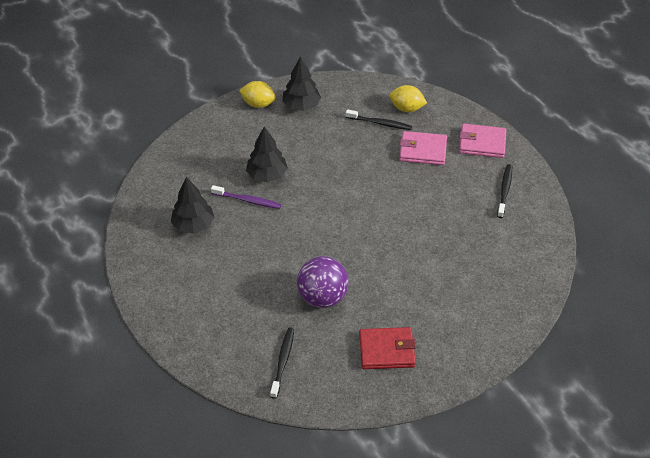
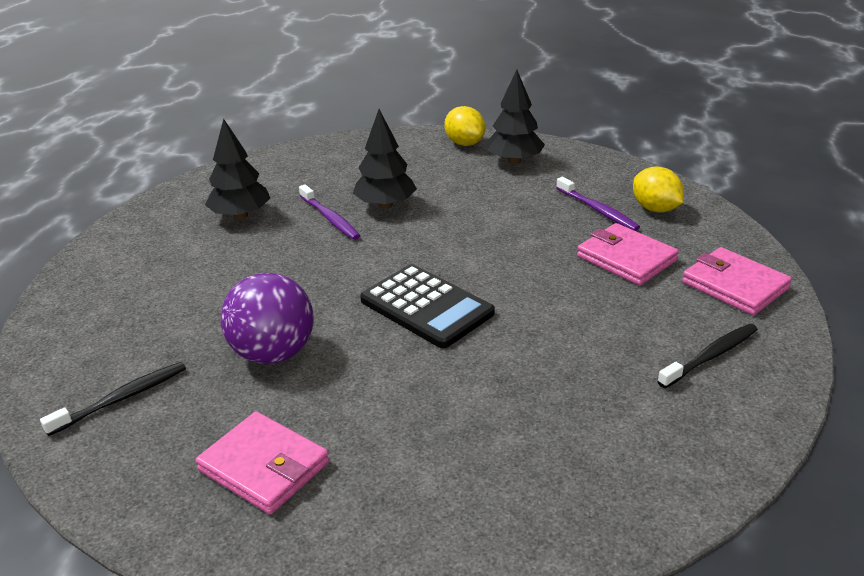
camera: 40 degrees right, 15 degrees down
black toothbrush [346,109,412,130] -> purple toothbrush [556,177,640,231]
red wallet [359,327,416,369] -> pink wallet [195,412,329,514]
none -> black calculator [360,264,495,348]

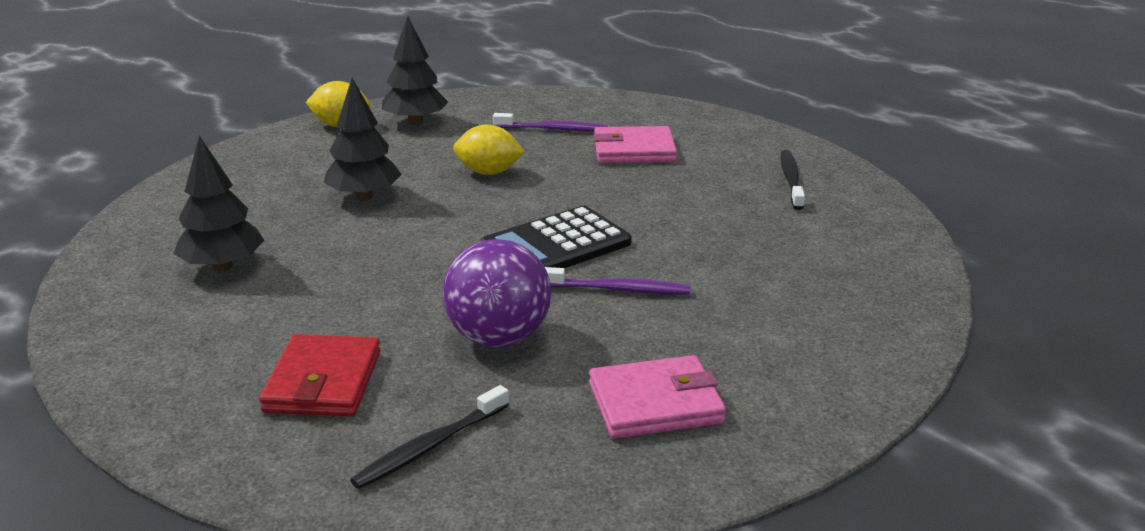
camera: 50 degrees left, 5 degrees down
black toothbrush [40,362,186,436] -> black toothbrush turned 135 degrees counterclockwise [350,385,509,489]
purple toothbrush [299,184,360,240] -> purple toothbrush moved to [545,267,691,295]
black calculator [360,264,495,348] -> black calculator turned 150 degrees clockwise [480,206,632,268]
yellow lemon [633,167,684,213] -> yellow lemon moved to [453,124,525,175]
pink wallet [682,247,792,315] -> none
none -> red wallet [259,334,381,417]

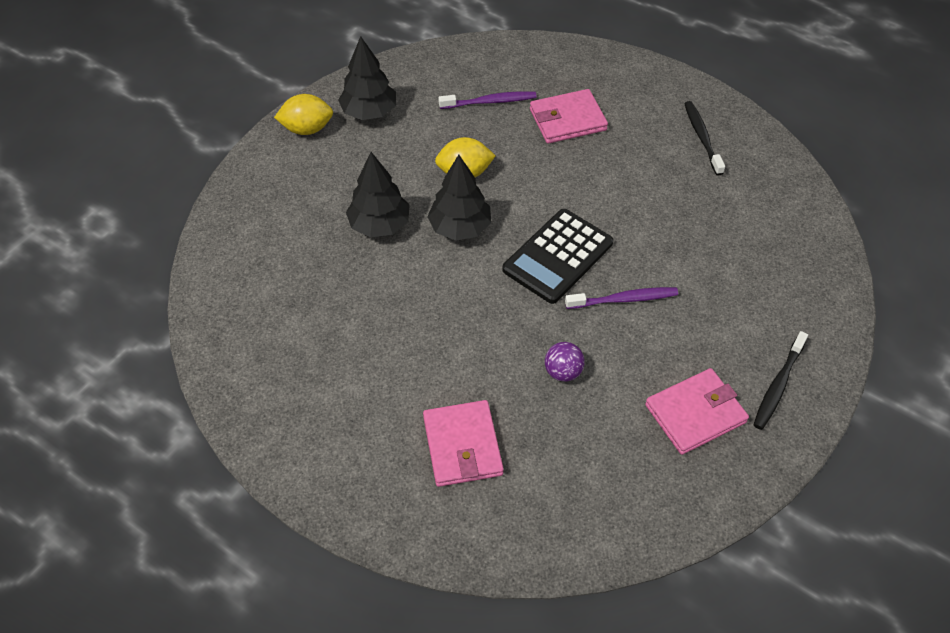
camera: 15 degrees left, 25 degrees up
black tree [174,136,264,271] -> black tree moved to [427,155,491,241]
red wallet [259,334,381,417] -> pink wallet [423,400,504,487]
black toothbrush [350,385,509,489] -> black toothbrush moved to [753,331,808,430]
purple ball [443,239,551,348] -> purple ball [545,342,585,382], size x0.51

